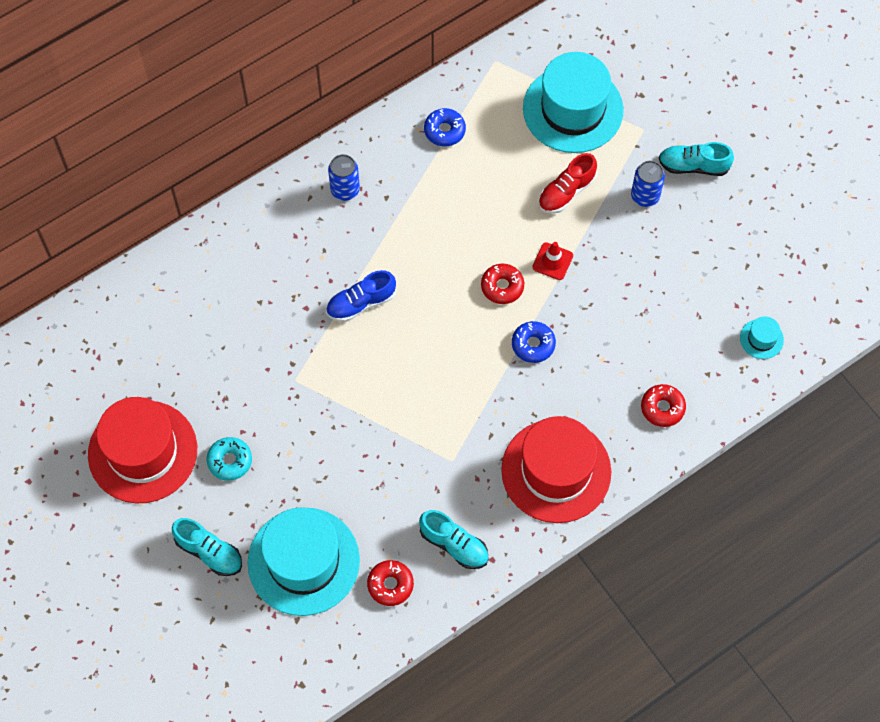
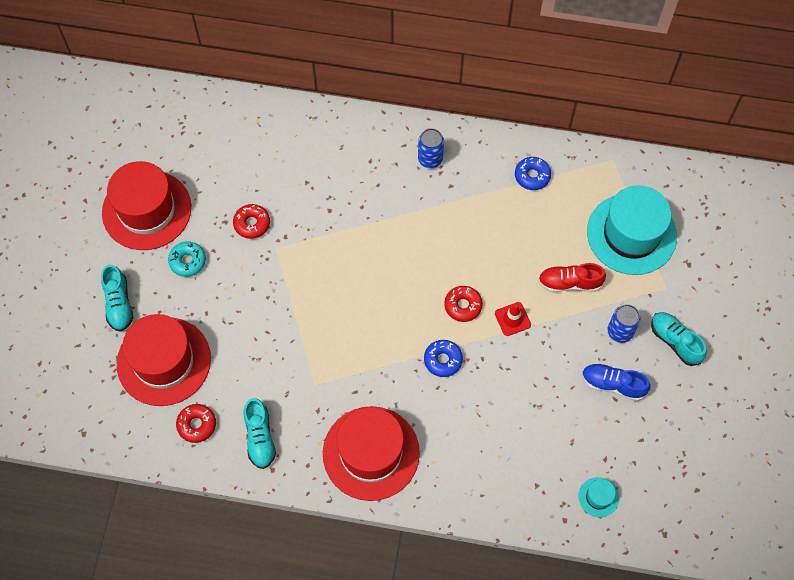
camera: 45 degrees right, 0 degrees up
turquoise hat [247,508,360,616] -> red hat [117,314,211,406]
blue shoe [326,270,396,322] -> blue shoe moved to [582,363,650,401]
red donut [641,384,686,427] -> red donut moved to [233,204,270,239]

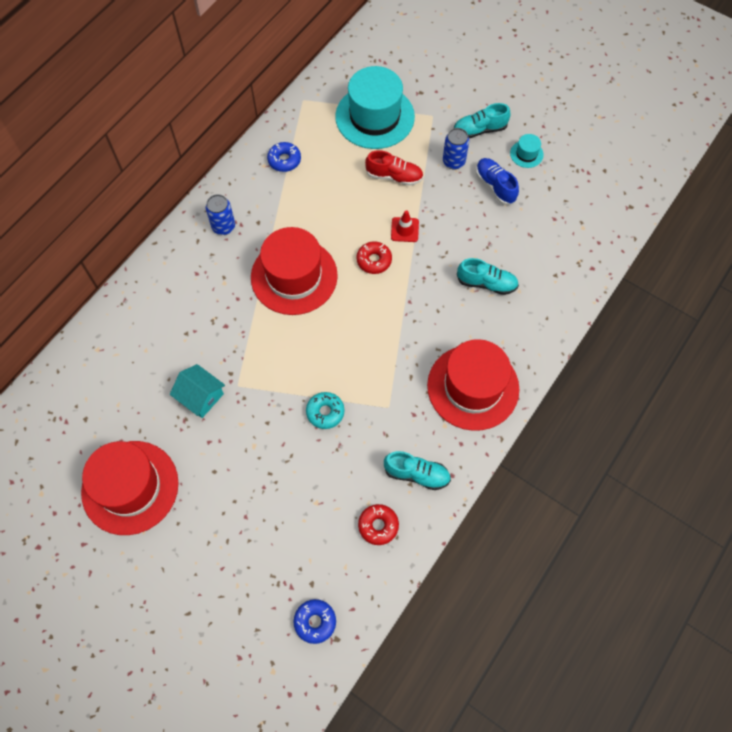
camera: 65 degrees left, 0 degrees up
turquoise shoe [101,265,133,332] -> turquoise shoe moved to [457,258,519,295]
red hat [117,314,211,406] -> red hat moved to [251,227,338,315]
turquoise donut [168,241,206,277] -> turquoise donut moved to [306,392,345,429]
red donut [233,204,270,239] -> turquoise house [170,364,225,418]
blue donut [424,340,463,377] -> blue donut moved to [294,599,336,644]
red shoe [538,263,606,292] -> red shoe turned 105 degrees counterclockwise [365,150,423,186]
turquoise hat [579,477,619,517] -> turquoise hat moved to [510,134,544,168]
blue shoe [582,363,650,401] -> blue shoe turned 105 degrees clockwise [476,158,519,205]

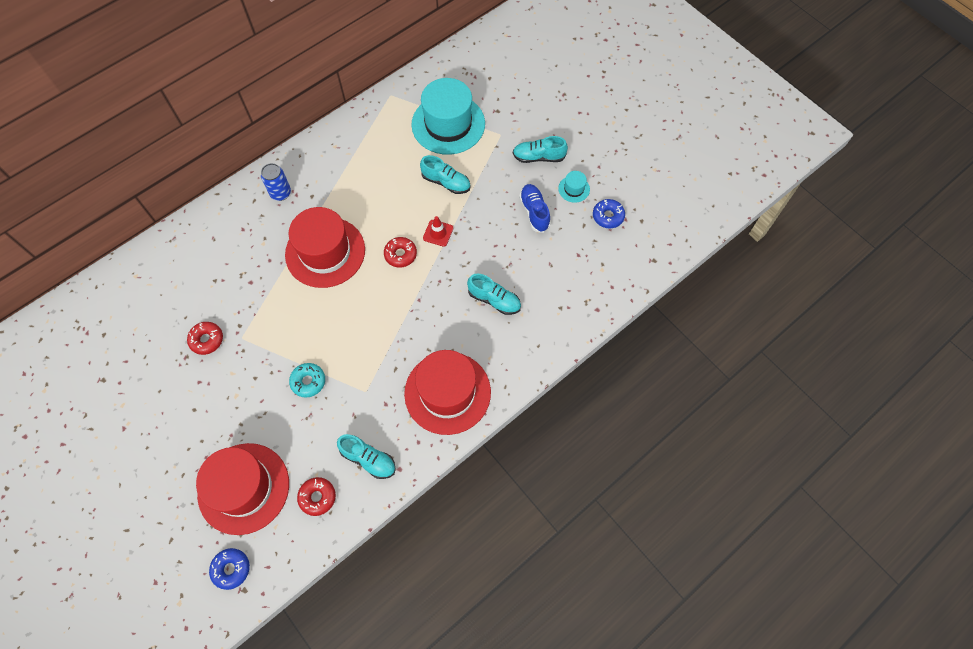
camera: 15 degrees right, 0 degrees up
red hat [81,441,179,535] -> red hat moved to [196,443,289,535]
turquoise house [170,364,225,418] -> red donut [187,322,223,355]
blue donut [267,142,301,172] -> blue donut moved to [593,199,625,228]
red shoe [365,150,423,186] -> turquoise shoe [420,155,471,194]
blue can [443,128,469,170] -> none

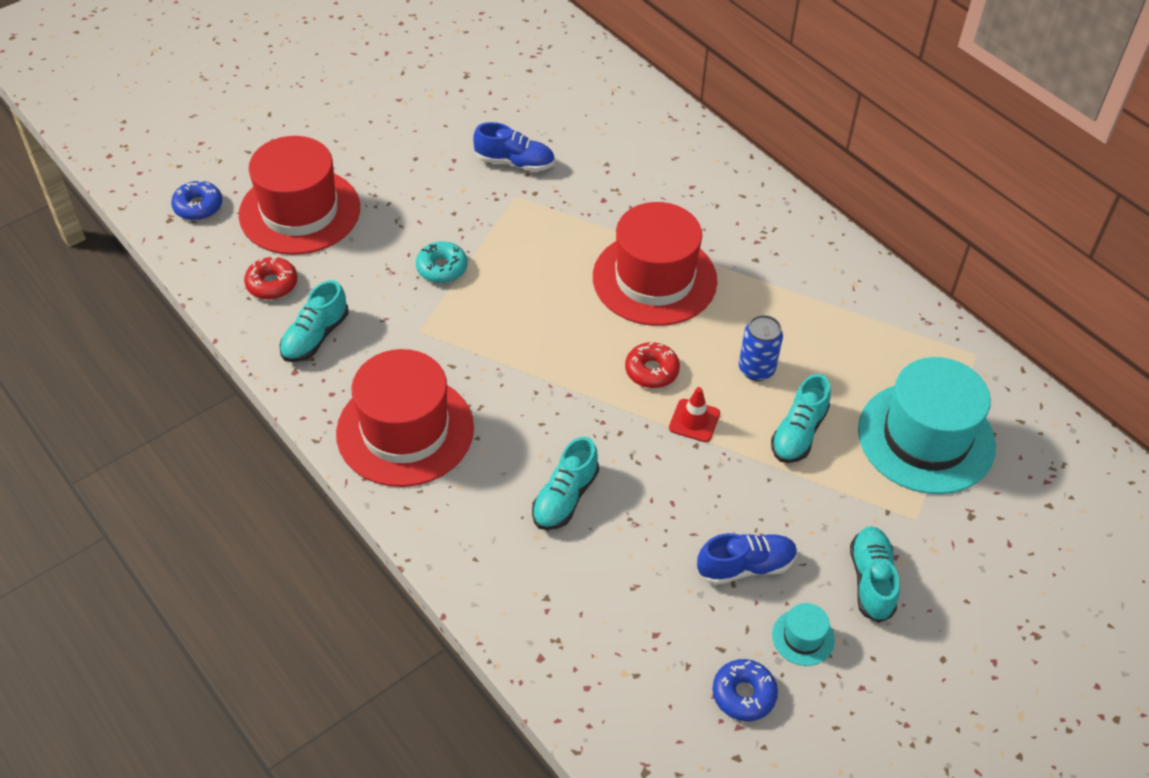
camera: 90 degrees right, 15 degrees down
red donut [187,322,223,355] -> blue shoe [473,122,555,172]
blue can [261,163,291,201] -> blue can moved to [739,315,783,381]

